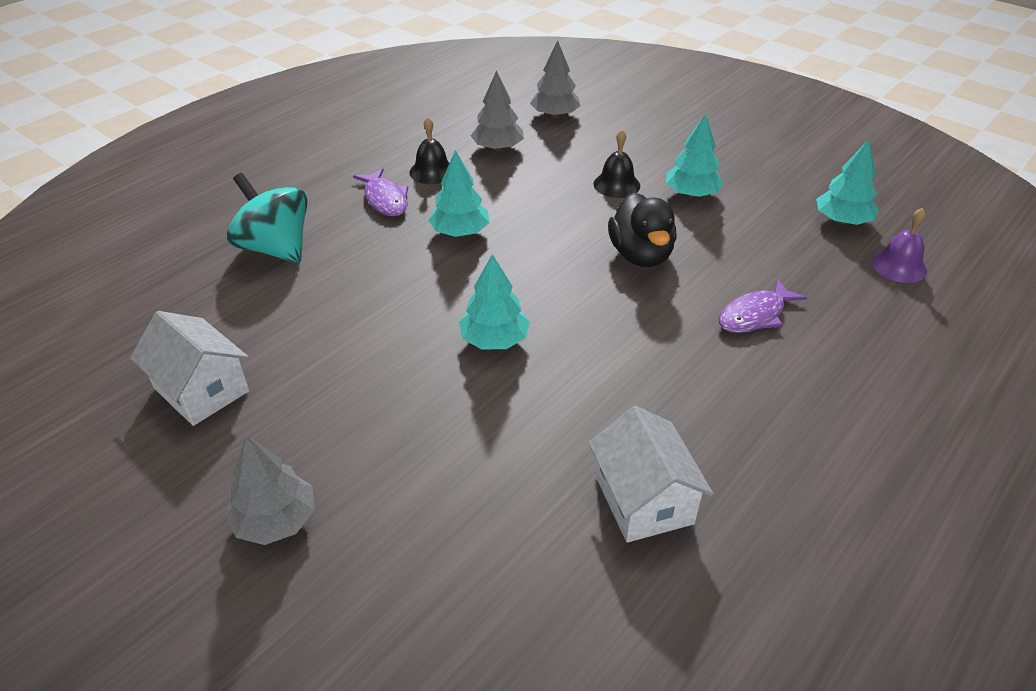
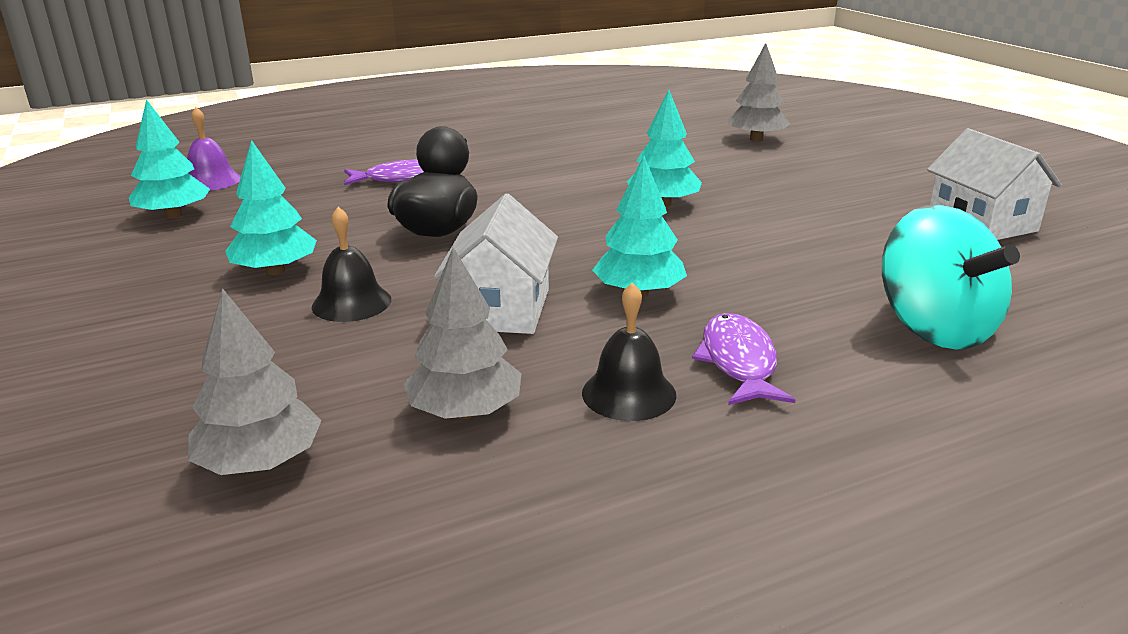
camera: 155 degrees left, 15 degrees down
grey tree [225,434,315,545] -> grey tree moved to [728,43,790,142]
white house [589,406,714,543] -> white house moved to [434,194,558,334]

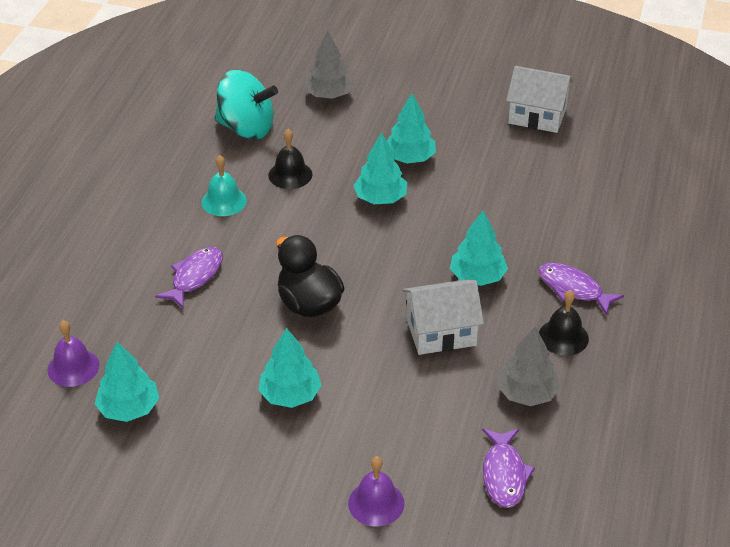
camera: 50 degrees left, 15 degrees up
grey tree [188,288,322,475] -> purple fish [482,428,535,508]
black bell [312,207,391,322] -> black bell moved to [268,129,312,189]
white house [434,194,558,334] -> white house turned 60 degrees counterclockwise [402,279,484,355]
turquoise spinning top [882,205,1020,350] -> turquoise spinning top moved to [215,70,278,139]
none -> turquoise bell [202,155,247,216]
none -> purple bell [348,456,405,527]
none -> turquoise tree [387,93,436,164]

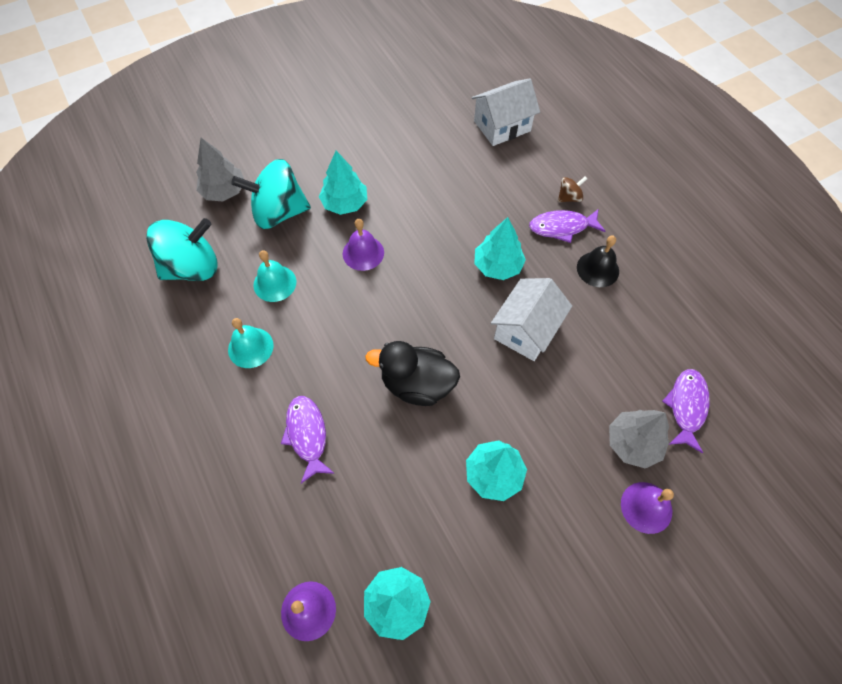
camera: 45 degrees left, 20 degrees up
black bell [268,129,312,189] -> turquoise bell [253,250,296,302]
turquoise tree [353,132,407,204] -> purple bell [343,219,384,271]
purple fish [482,428,535,508] -> purple fish turned 120 degrees counterclockwise [662,369,710,454]
grey tree [497,326,561,406] -> grey tree moved to [609,410,669,469]
white house [506,66,574,133] -> white house moved to [472,78,540,146]
none -> turquoise spinning top [231,159,311,229]
none -> brown spinning top [558,176,587,202]

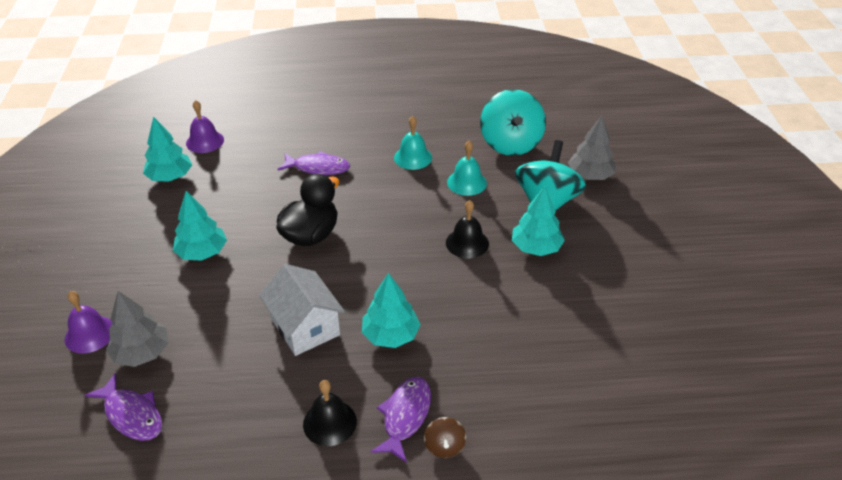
camera: 115 degrees right, 20 degrees down
purple bell [343,219,384,271] -> black bell [446,200,489,258]
white house [472,78,540,146] -> none

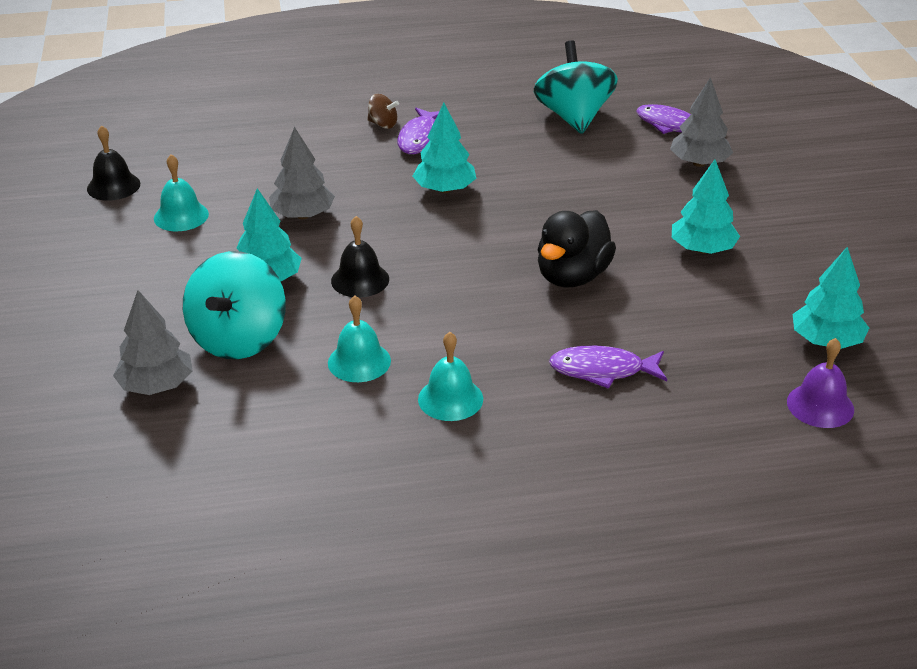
camera: 175 degrees right, 5 degrees down
purple bell [65,291,112,353] -> none
white house [259,264,345,356] -> none
black bell [303,380,357,446] -> black bell moved to [87,125,140,201]
brown spinning top [424,417,466,458] -> brown spinning top turned 120 degrees clockwise [367,94,399,129]
turquoise spinning top [480,89,546,156] -> turquoise spinning top moved to [534,40,618,134]
none -> turquoise bell [154,154,209,231]
none -> grey tree [269,127,335,219]

